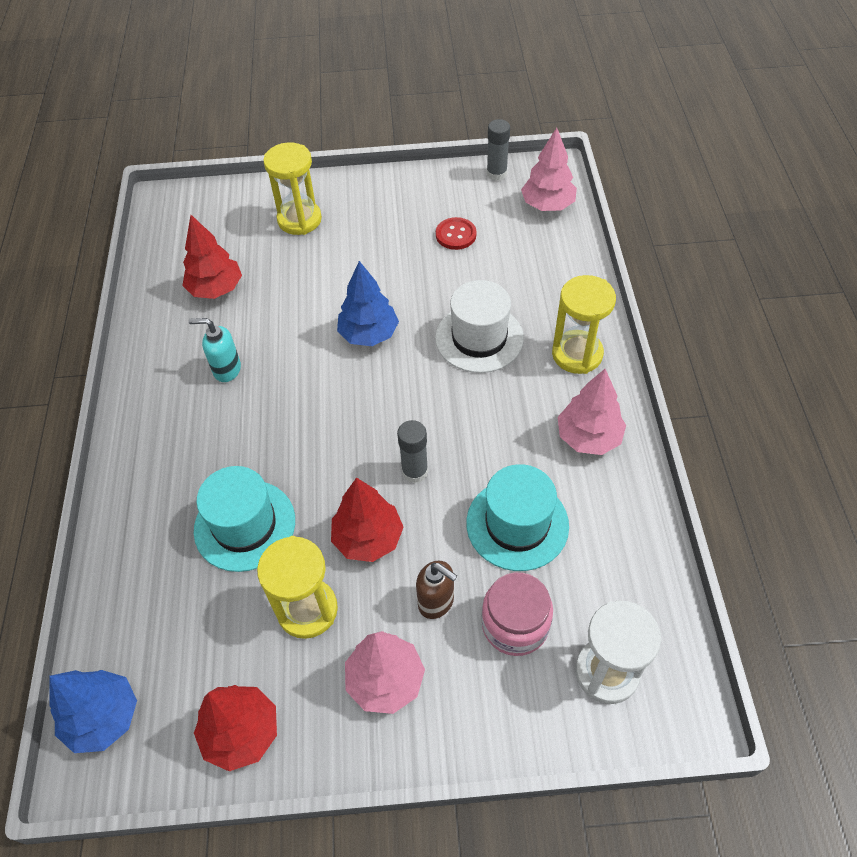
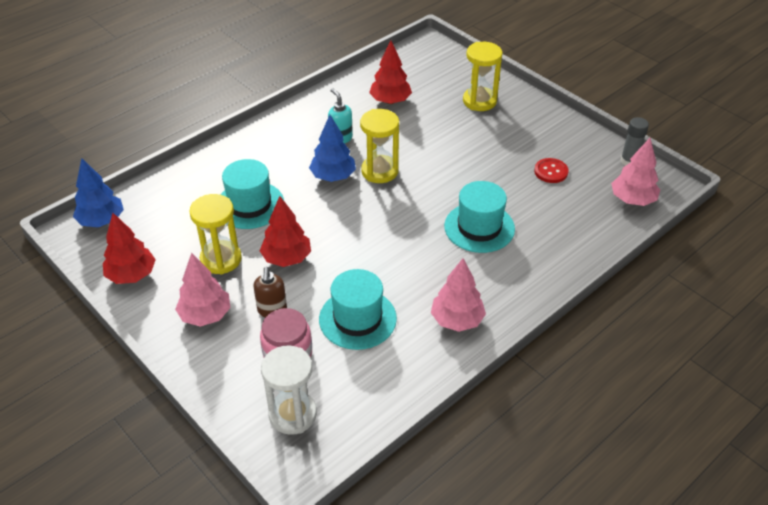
camera: 50 degrees right, 10 degrees down
blue tree [337,261,399,346] -> blue tree moved to [309,115,356,182]
grey glue stick [397,420,428,483] -> none
white hat [435,280,524,373] -> turquoise hat [444,181,515,253]
yellow hourglass [552,275,616,374] -> yellow hourglass moved to [360,109,399,183]

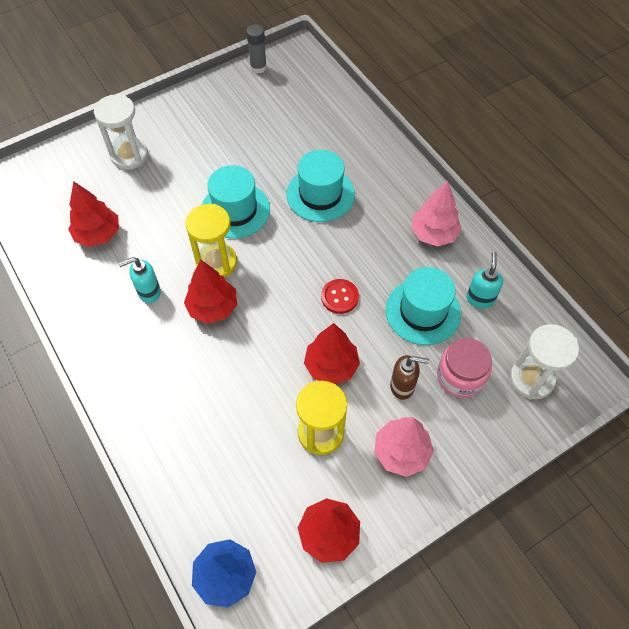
camera: 80 degrees left, 15 degrees up
turquoise hat [220,159,284,229] -> turquoise hat moved to [202,165,270,239]
blue tree [309,115,356,182] -> red tree [184,260,237,324]
yellow hourglass [463,42,502,111] -> white hourglass [94,94,148,170]
red button [534,158,569,183] -> red button moved to [321,279,359,314]
pink tree [611,138,660,206] -> none
none -> turquoise soap dispenser [466,252,503,309]

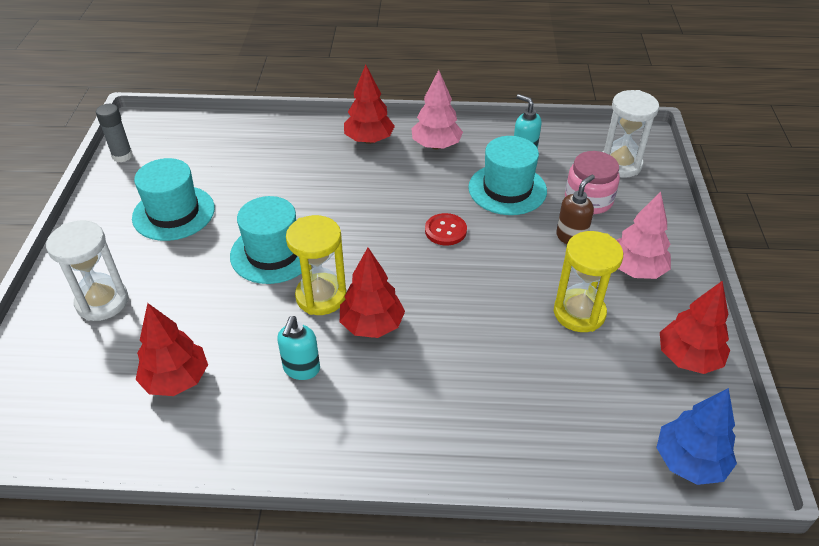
camera: 55 degrees left, 15 degrees down
turquoise hat [287,150,355,222] -> turquoise hat moved to [132,158,215,241]
red tree [304,323,360,384] -> red tree moved to [344,65,395,144]

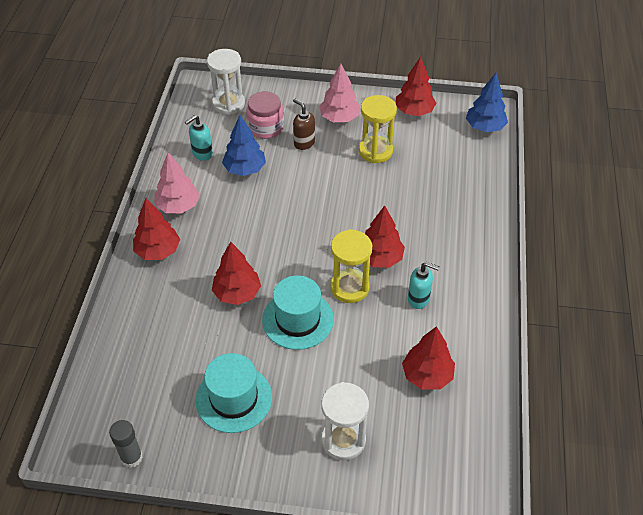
camera: 85 degrees left, 5 degrees up
red button [425,213,467,246] -> none
turquoise hat [468,136,547,215] -> blue tree [222,115,266,176]
none -> red tree [212,241,261,305]

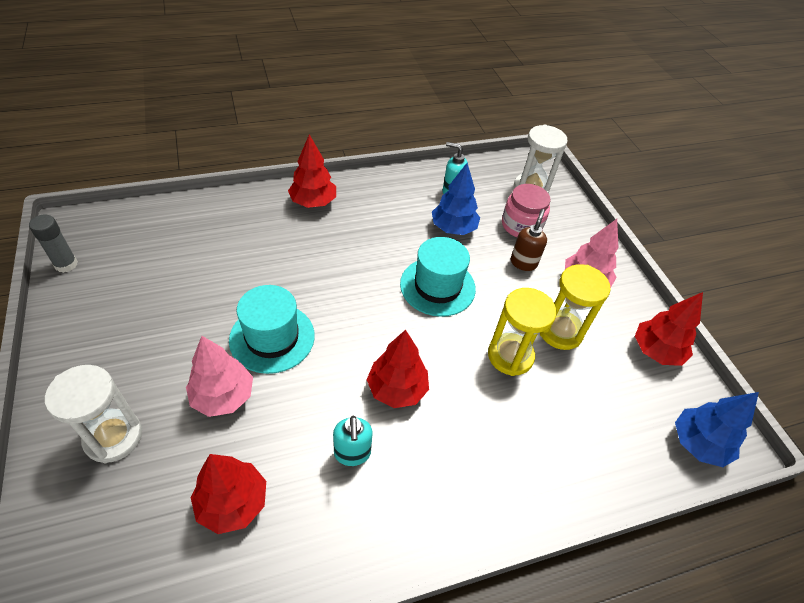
camera: 60 degrees right, 0 degrees up
pink tree [155,153,200,213] -> pink tree moved to [186,336,253,417]
turquoise hat [196,353,272,433] -> turquoise hat moved to [400,237,476,317]
red tree [212,241,261,305] -> none
yellow hourglass [330,229,372,303] -> yellow hourglass moved to [488,288,556,376]

